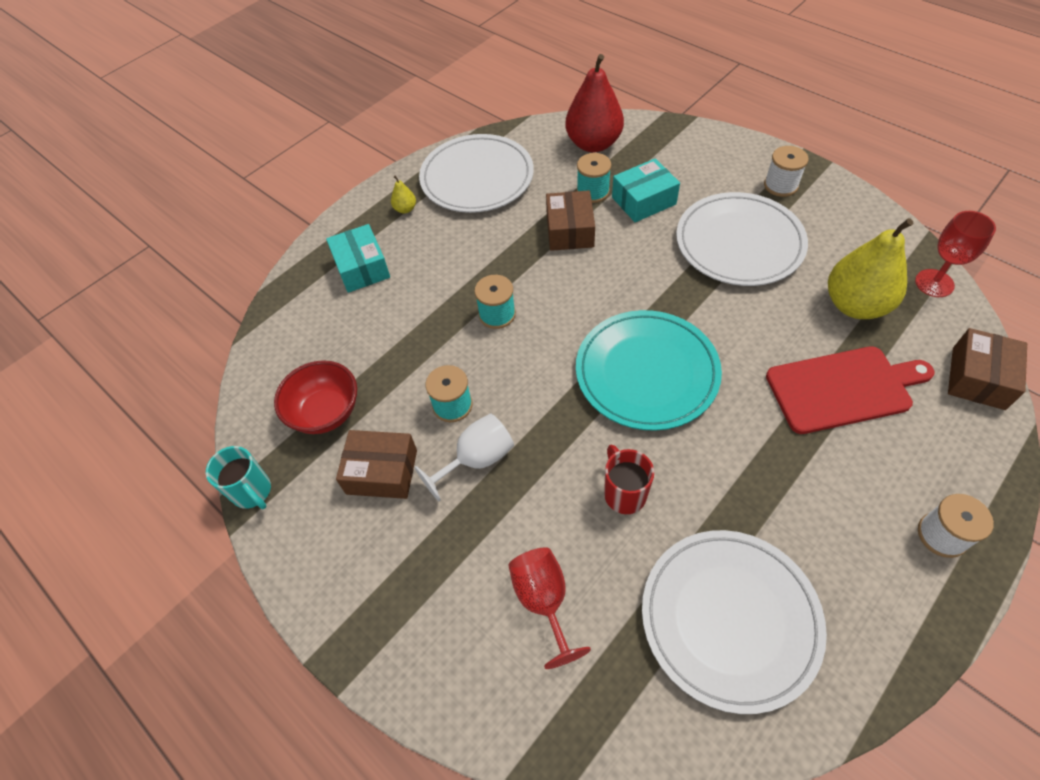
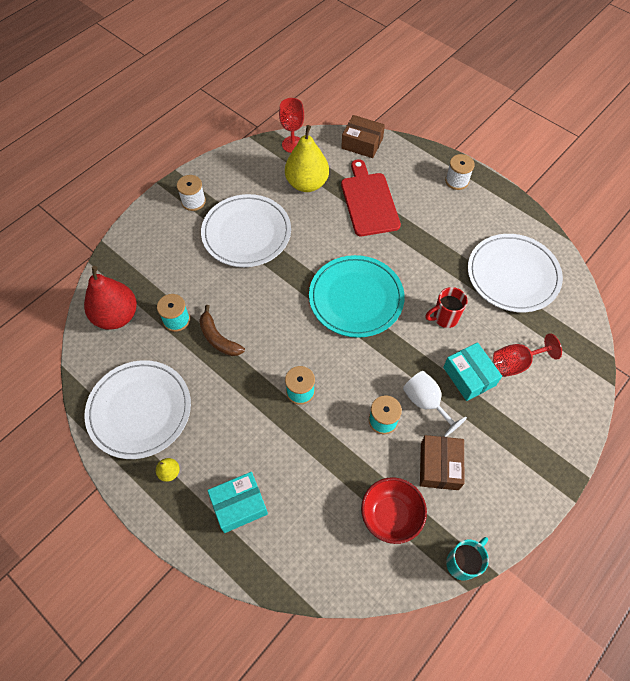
camera: 95 degrees left, 5 degrees up
brown box [546,190,595,251] -> brown banana [199,305,245,356]
turquoise box [612,158,680,222] -> turquoise box moved to [443,342,502,401]

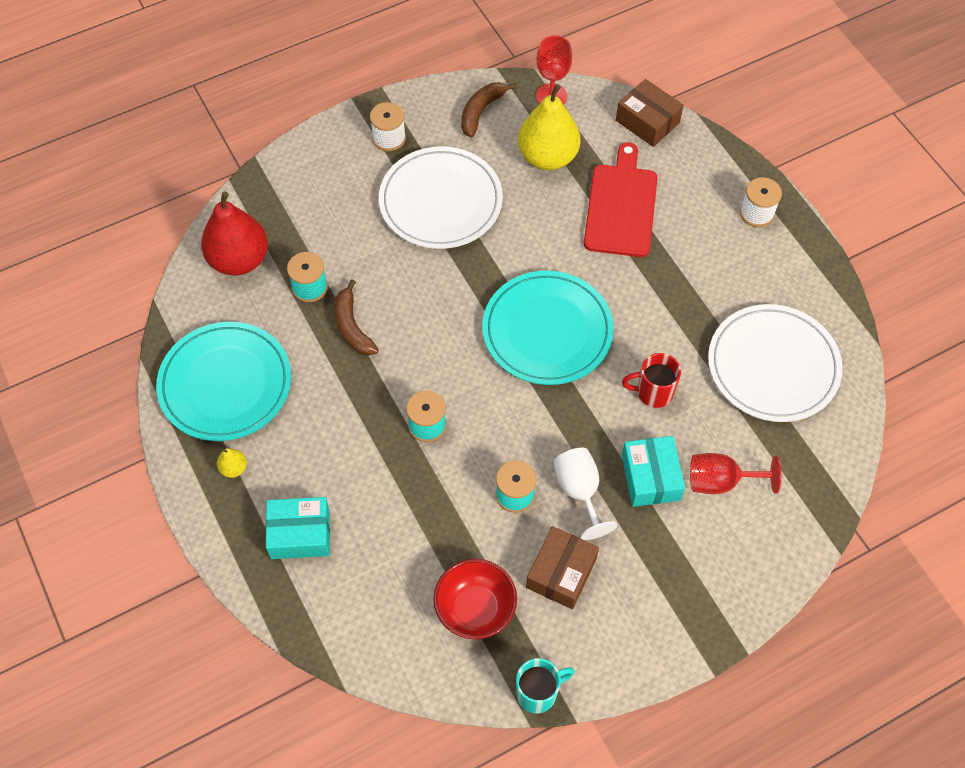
camera: 20 degrees right, 0 degrees up
white plate [84,360,191,459] -> turquoise plate [156,322,291,441]
none -> brown banana [461,82,517,138]

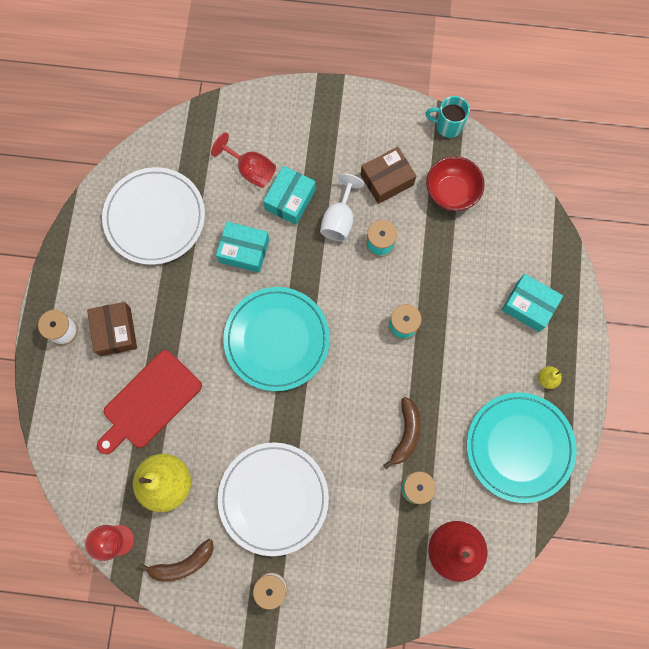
camera: 145 degrees left, 15 degrees up
brown box [616,79,684,147] -> brown box moved to [87,302,137,356]
red mug [622,353,681,408] -> turquoise box [216,221,269,273]

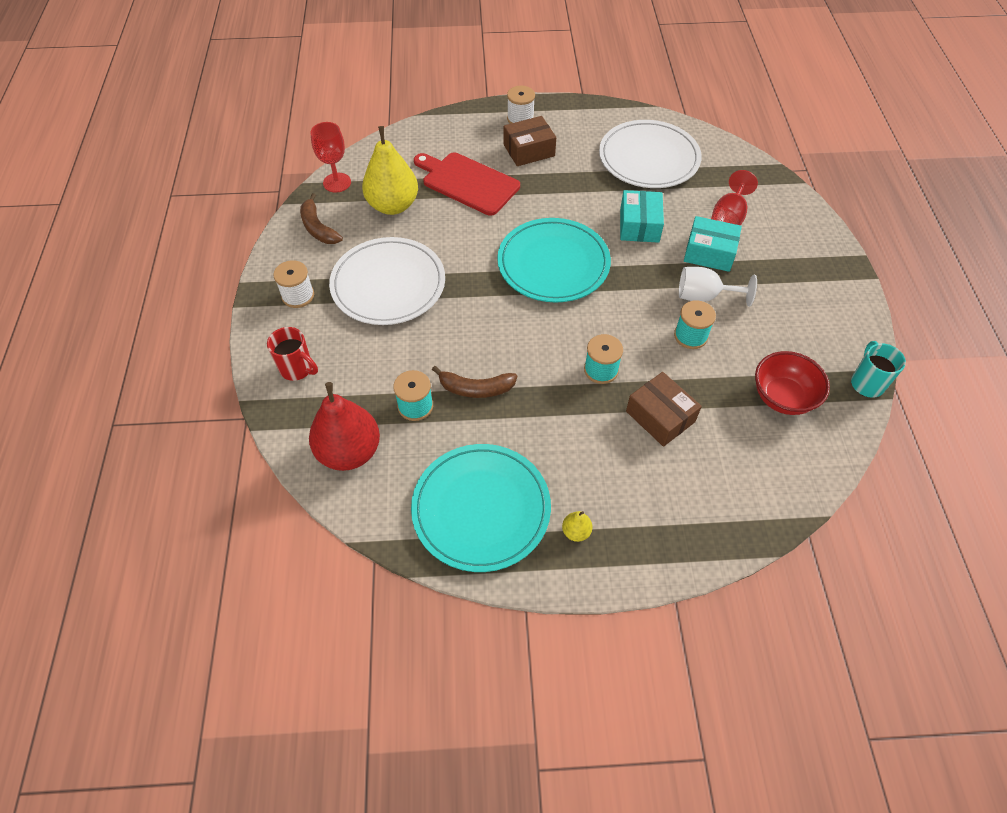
camera: 80 degrees right, 20 degrees down
brown box [361,147,416,204] -> brown box moved to [626,372,702,447]
turquoise box [502,274,563,332] -> none
none -> red mug [267,327,318,381]

